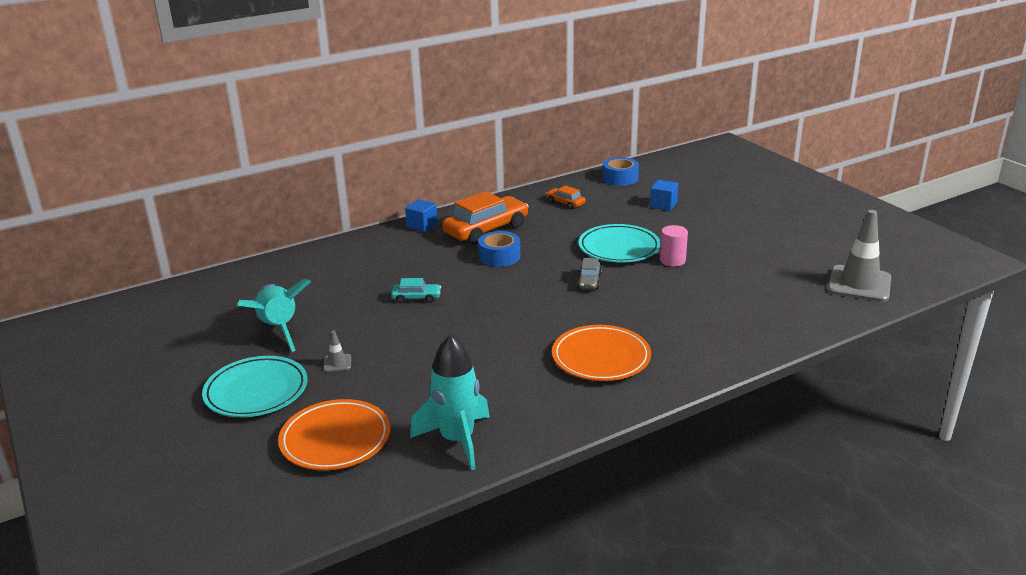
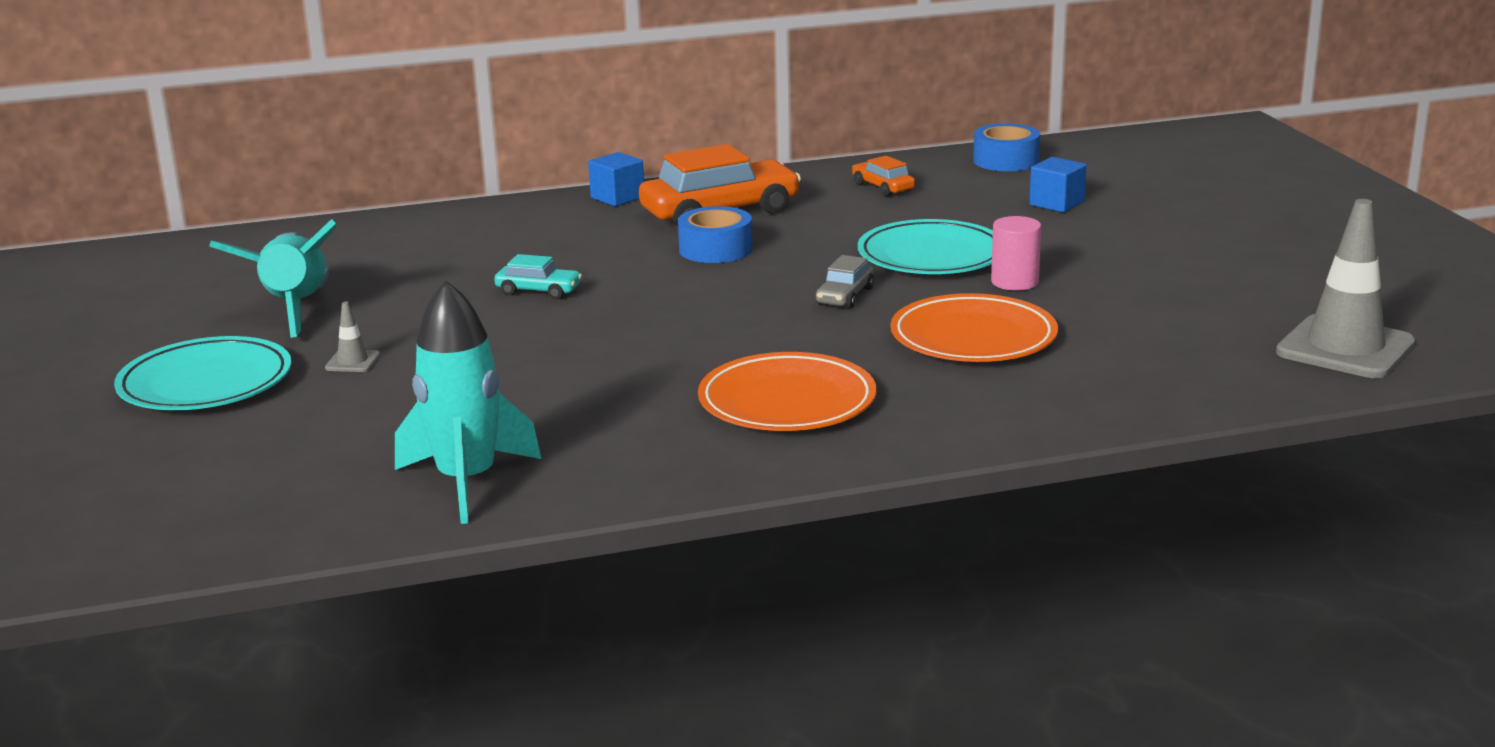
camera: 15 degrees right, 5 degrees down
orange plate [278,399,390,470] -> orange plate moved to [890,293,1058,362]

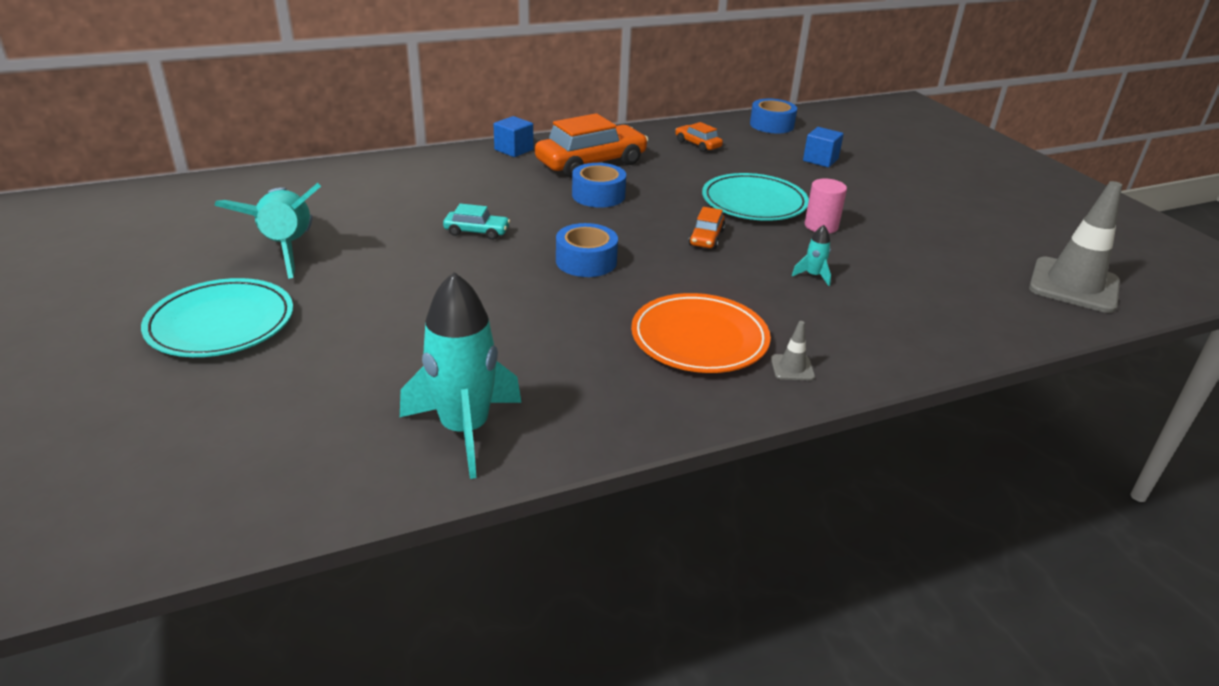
camera: 10 degrees left, 10 degrees up
grey traffic cone [325,302,380,372] -> grey traffic cone moved to [771,321,815,380]
grey car [816,255,874,308] -> orange car [689,207,725,249]
orange plate [890,293,1058,362] -> turquoise rocket [792,225,831,286]
none -> blue tape [556,223,618,277]

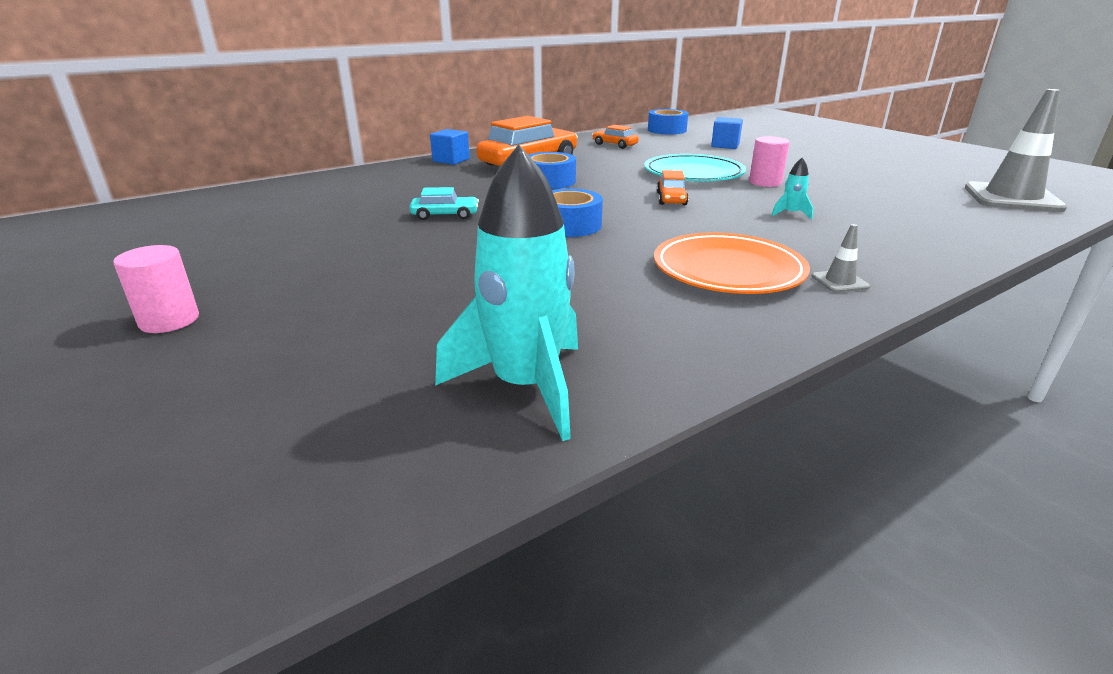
camera: 10 degrees left, 5 degrees down
turquoise plate [141,278,293,357] -> pink cylinder [113,245,199,333]
turquoise rocket [214,183,321,279] -> none

